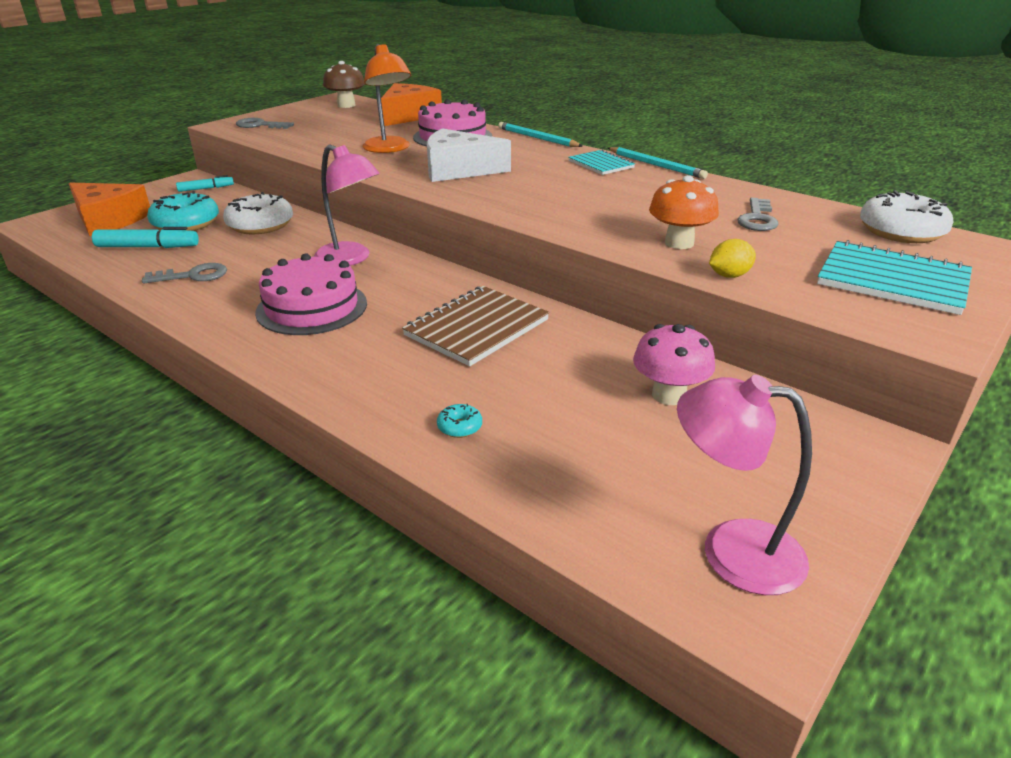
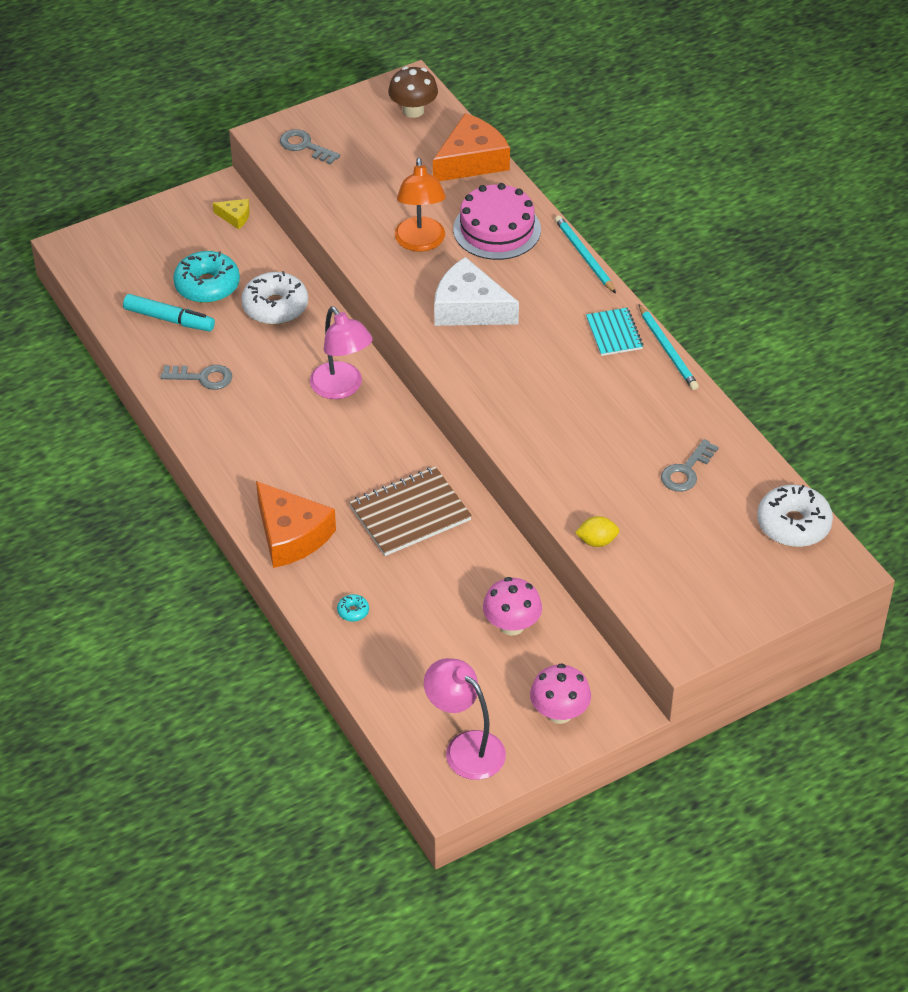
camera: 20 degrees right, 15 degrees up
orange cheese [68,183,150,236] -> orange cheese moved to [256,481,336,568]
turquoise marker [176,175,234,192] -> yellow cheese [213,199,250,229]
pink cake [255,253,367,335] -> none
orange mushroom [649,175,719,249] -> none
turquoise notebook [817,240,972,315] -> none
none -> pink mushroom [530,663,591,724]

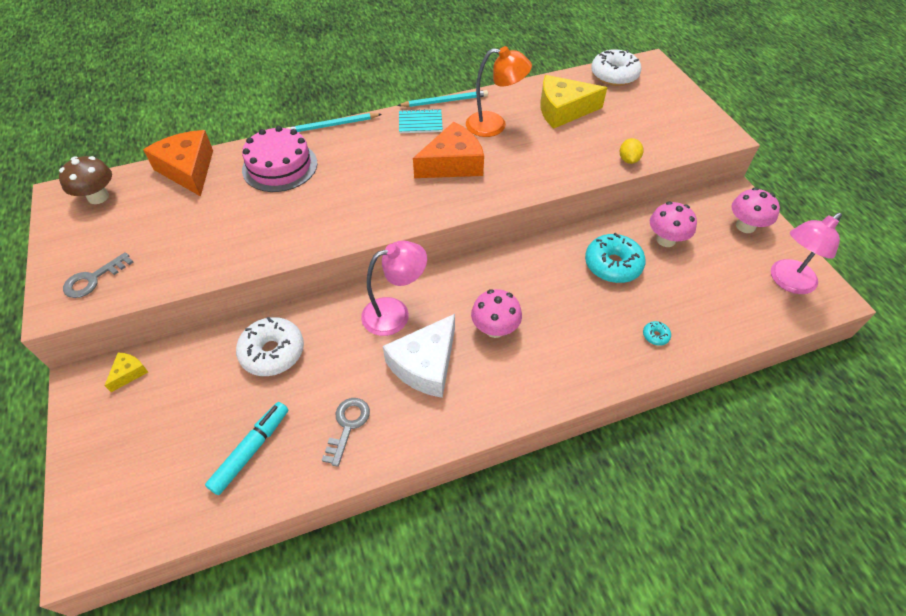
camera: 80 degrees left, 5 degrees up
turquoise donut [173,251,240,303] -> turquoise donut moved to [585,233,646,283]
orange cheese [256,481,336,568] -> orange cheese moved to [413,122,484,178]
brown notebook [349,466,472,556] -> none
orange lamp [395,158,446,252] -> orange lamp moved to [466,46,532,137]
white cheese [434,257,519,326] -> white cheese moved to [383,314,455,398]
grey key [661,439,719,492] -> yellow cheese [540,75,607,129]
none -> pink mushroom [471,289,522,338]

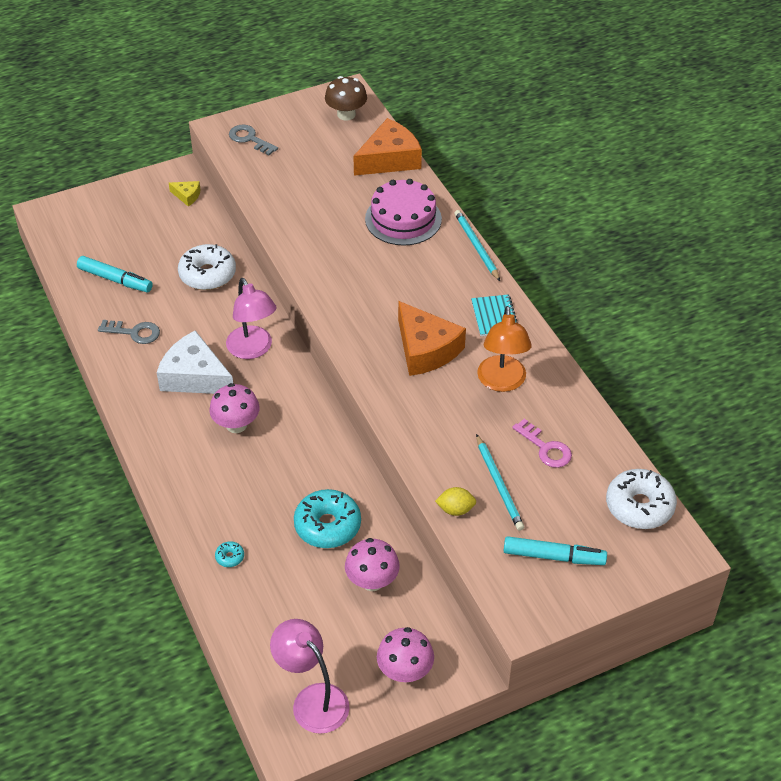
camera: 85 degrees right, 5 degrees down
turquoise pencil [397,90,488,107] -> turquoise pencil moved to [476,434,524,531]
yellow cheese [540,75,607,129] -> pink key [512,419,572,468]
none -> turquoise marker [504,536,607,565]

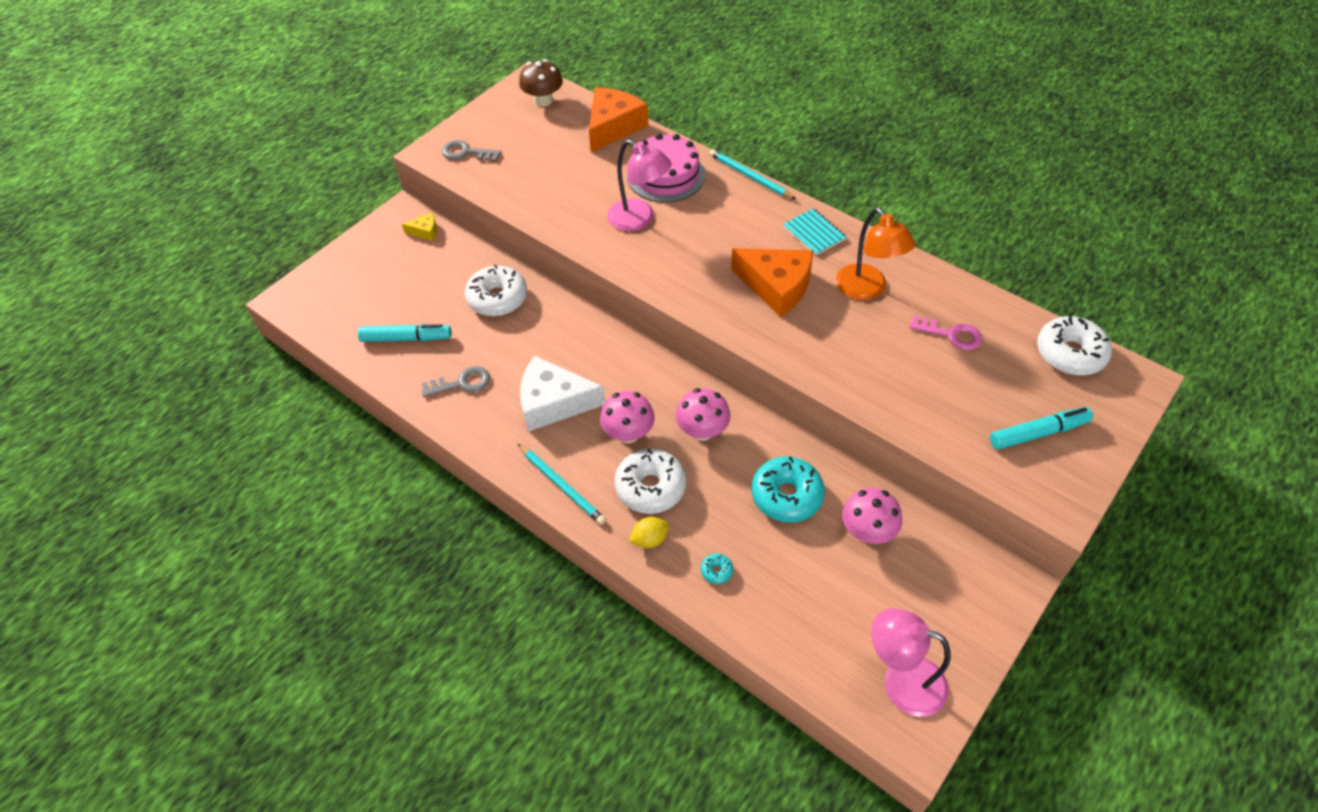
camera: 25 degrees left, 5 degrees up
pink lamp [226,278,276,359] -> pink lamp moved to [607,140,672,231]
pink mushroom [377,627,434,682] -> pink mushroom moved to [676,388,730,441]
yellow lemon [435,487,476,516] -> yellow lemon moved to [629,517,669,548]
turquoise pencil [476,434,524,531] -> turquoise pencil moved to [518,444,606,525]
none -> white donut [614,449,687,514]

